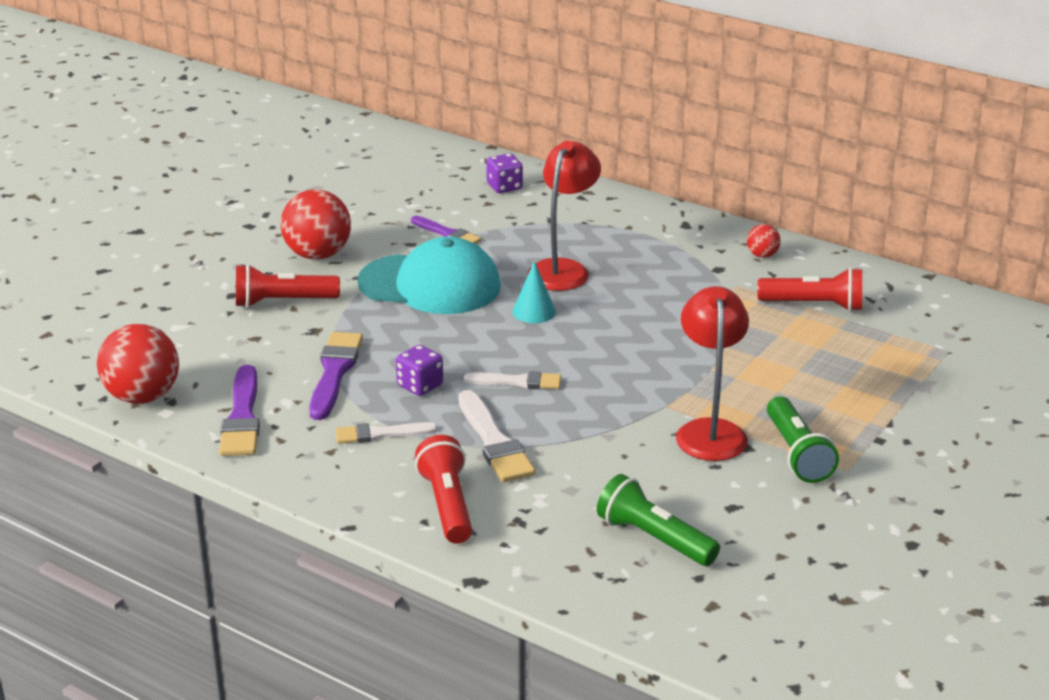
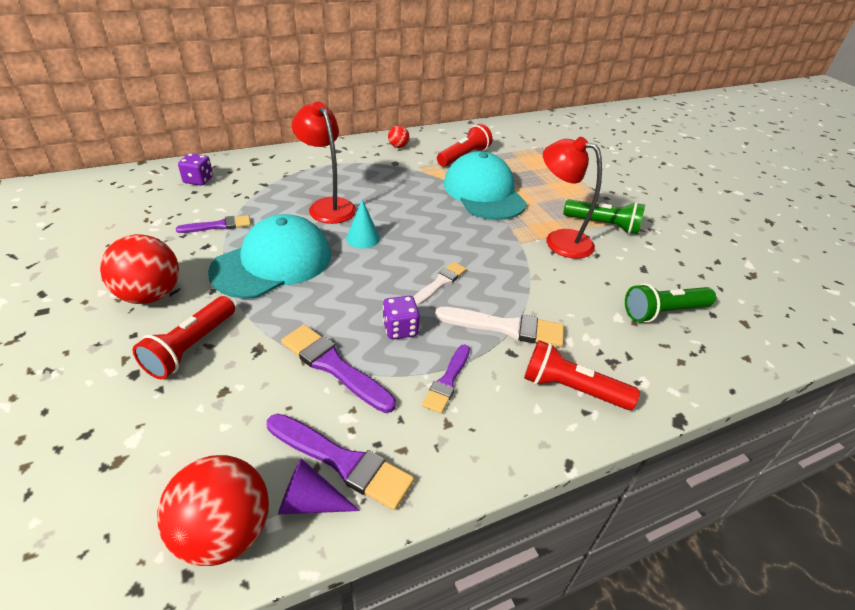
camera: 60 degrees left, 10 degrees up
white brush [335,422,438,444] -> purple brush [422,344,470,414]
none -> purple cone [278,458,360,514]
none -> turquoise cap [444,151,527,220]

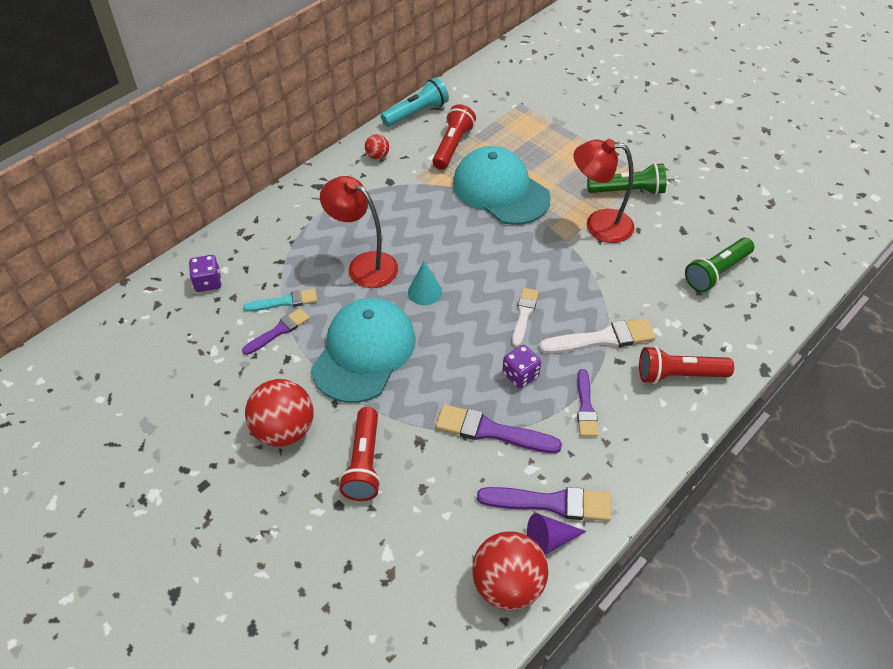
camera: 20 degrees left, 10 degrees up
none -> turquoise brush [243,289,317,312]
none -> turquoise flashlight [381,77,449,127]

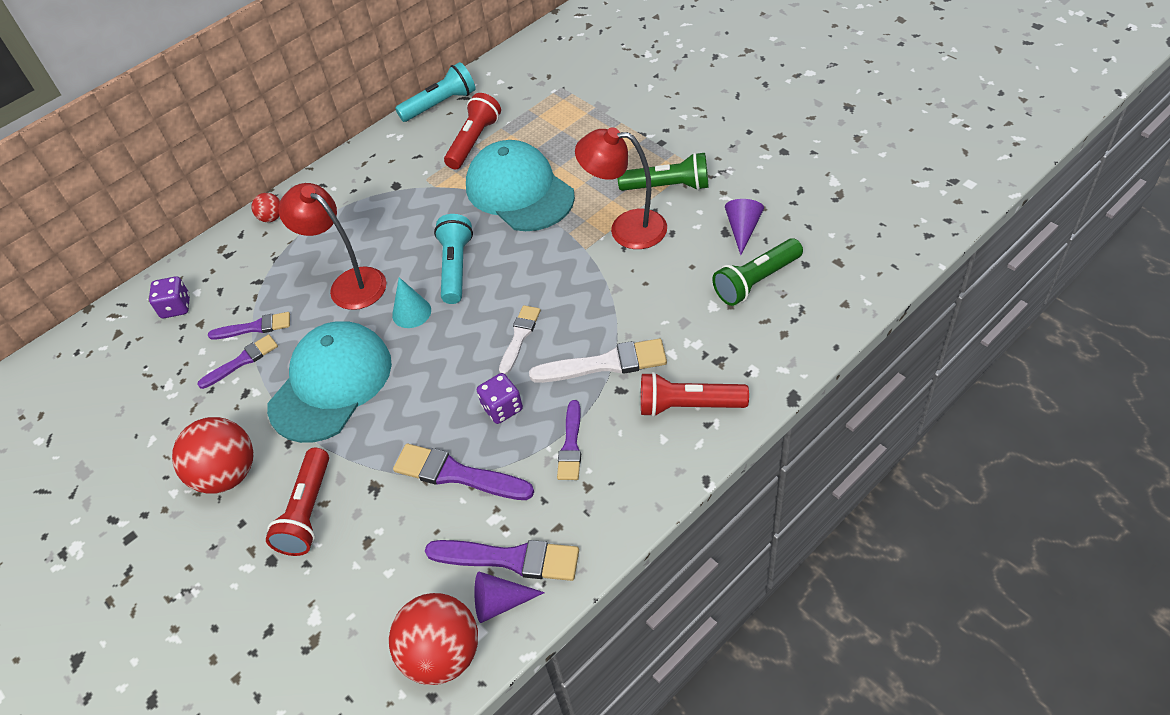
camera: 10 degrees right, 0 degrees up
turquoise brush [243,289,317,312] -> purple brush [208,312,290,340]
red ball [365,134,389,159] -> red ball moved to [251,193,280,222]
none -> turquoise flashlight [434,214,473,304]
none -> purple cone [725,199,764,255]

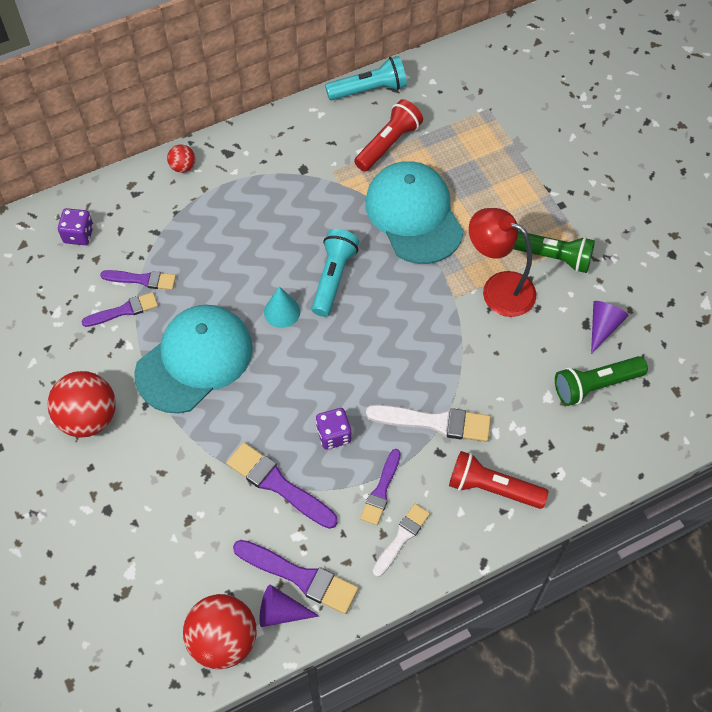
camera: 10 degrees right, 10 degrees up
red flashlight [266,448,329,556] -> none
red lamp [279,183,386,310] -> none
white brush [499,305,541,375] -> white brush moved to [373,504,430,577]

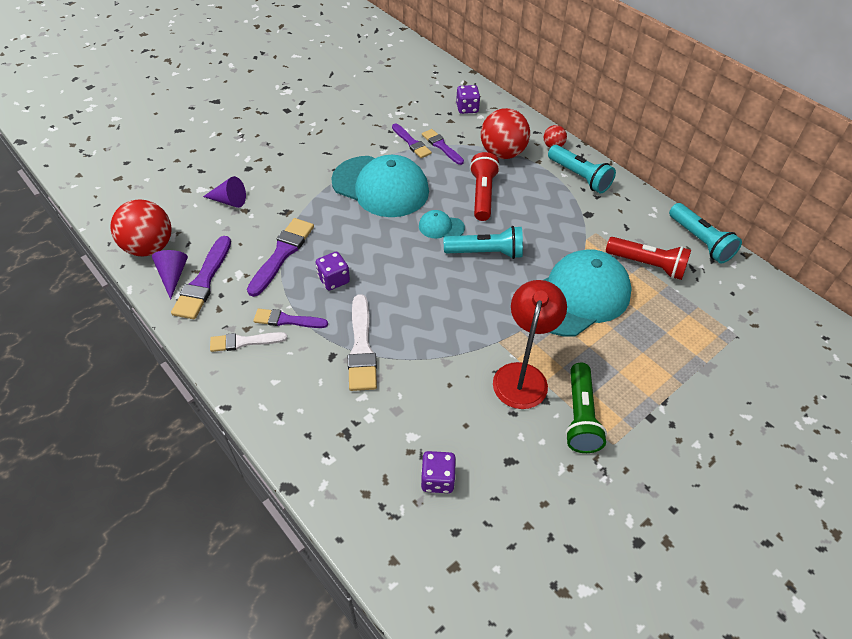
camera: 75 degrees right, 10 degrees down
red ball [47,371,116,437] -> red ball moved to [481,108,530,159]
purple brush [100,270,176,290] -> purple brush turned 150 degrees clockwise [422,129,464,165]
turquoise cone [264,286,300,328] -> turquoise cap [419,210,465,238]
white brush [373,504,430,577] -> white brush turned 150 degrees clockwise [210,332,287,352]
red flashlight [449,451,548,509] -> red flashlight moved to [470,152,500,221]
green flashlight [555,356,648,406] -> purple dice [421,451,456,493]
purple cone [591,301,629,354] -> purple cone moved to [203,176,246,208]
none -> turquoise flashlight [548,145,616,193]

